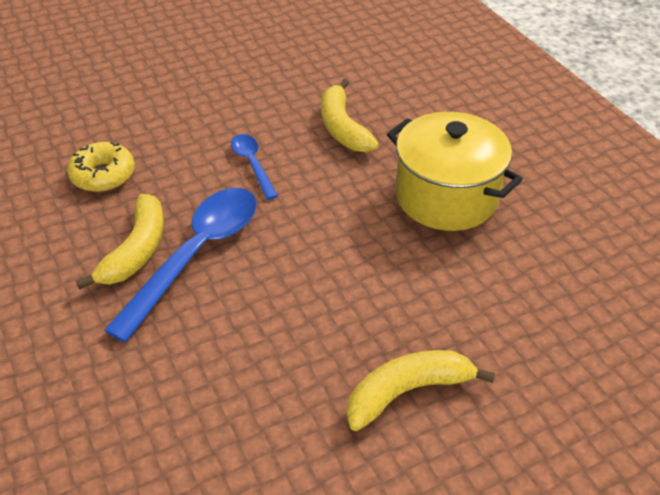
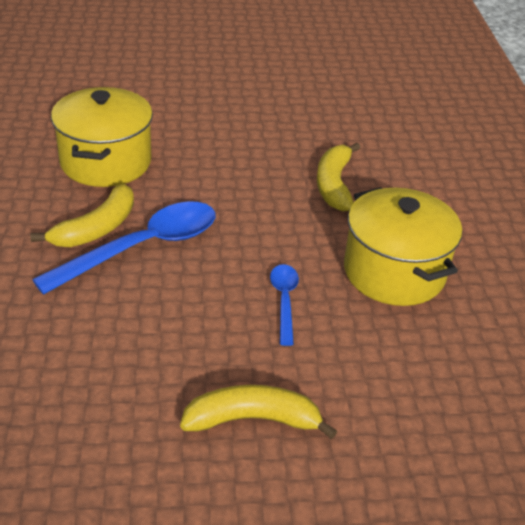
camera: 20 degrees right, 5 degrees down
yellow donut [67,142,135,192] -> yellow pot [51,87,153,187]
blue spoon [231,134,278,200] -> blue spoon moved to [270,264,299,346]

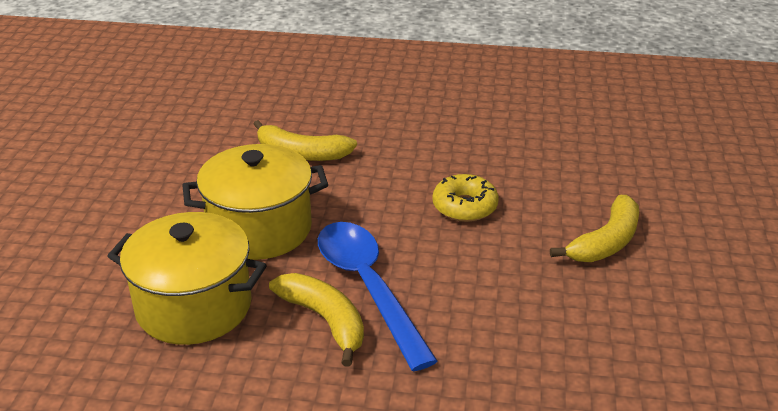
camera: 75 degrees left, 5 degrees down
yellow banana [180,385,337,439] -> yellow banana turned 150 degrees counterclockwise [550,195,639,262]
blue spoon [270,264,299,346] -> yellow donut [432,174,499,222]
yellow pot [344,187,462,306] -> yellow pot moved to [182,144,328,260]

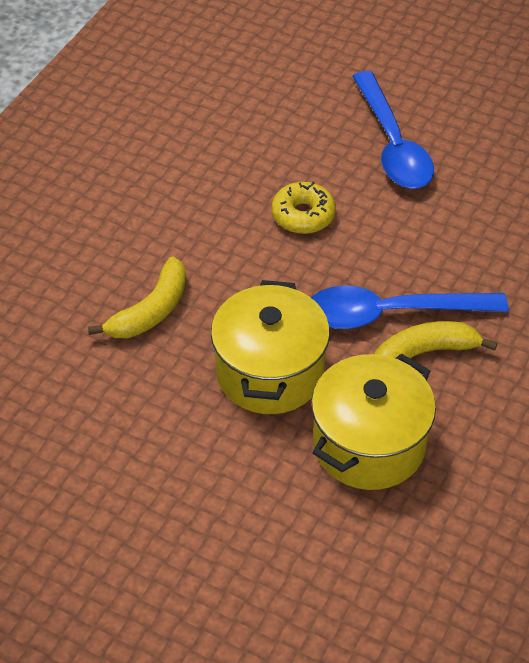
camera: 70 degrees left, 15 degrees up
yellow banana [550,195,639,262] -> blue spoon [352,71,434,189]

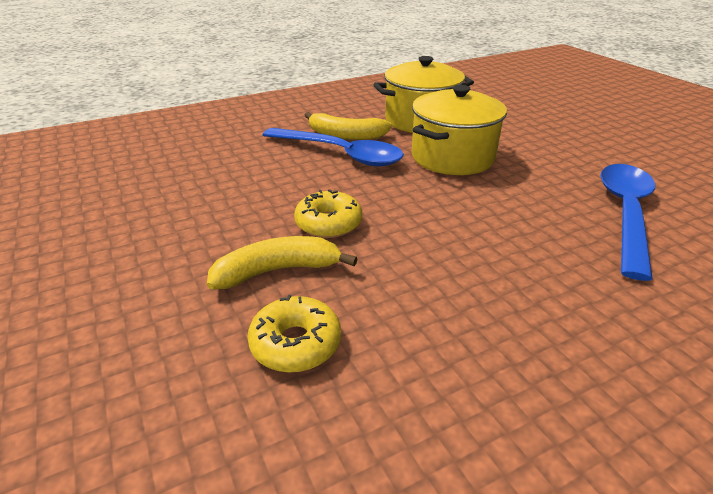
camera: 145 degrees left, 15 degrees down
yellow banana [88,257,187,338] -> yellow banana moved to [207,236,358,289]
blue spoon [352,71,434,189] -> blue spoon moved to [600,164,655,281]
none -> yellow donut [247,295,341,373]

